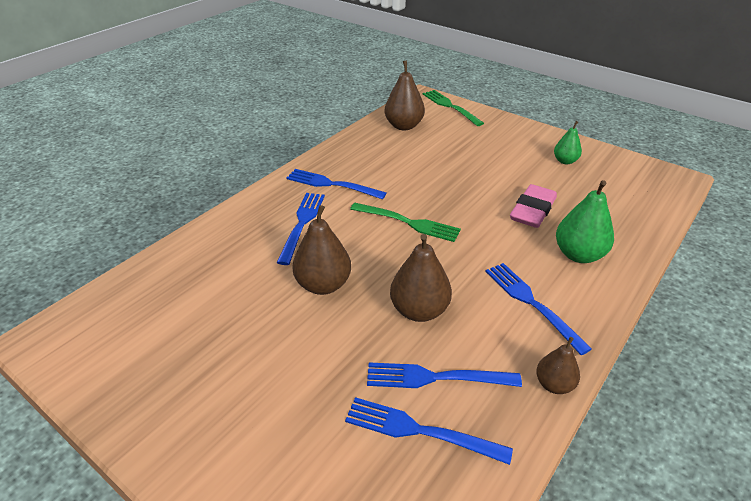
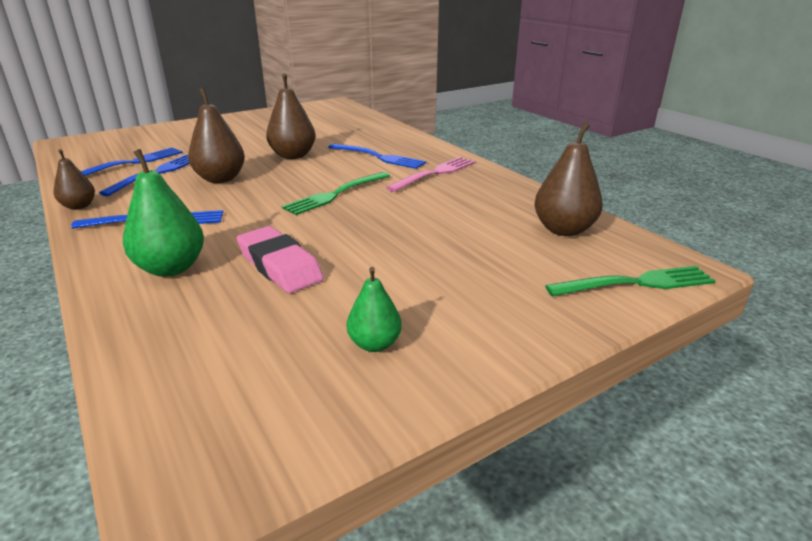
camera: 110 degrees right, 10 degrees down
blue fork [286,169,387,199] -> pink fork [386,157,475,192]

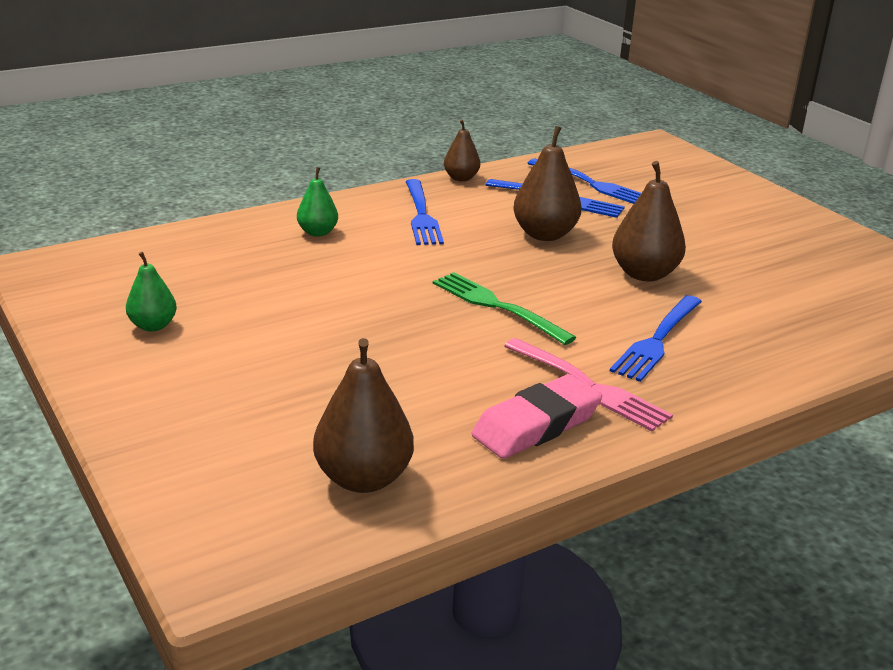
camera: 90 degrees right, 0 degrees up
green pear [123,149,204,277] -> green pear [297,167,338,237], size x0.60
pink eraser [237,226,324,293] -> pink eraser moved to [472,374,602,459]
green fork [545,266,716,296] -> none

